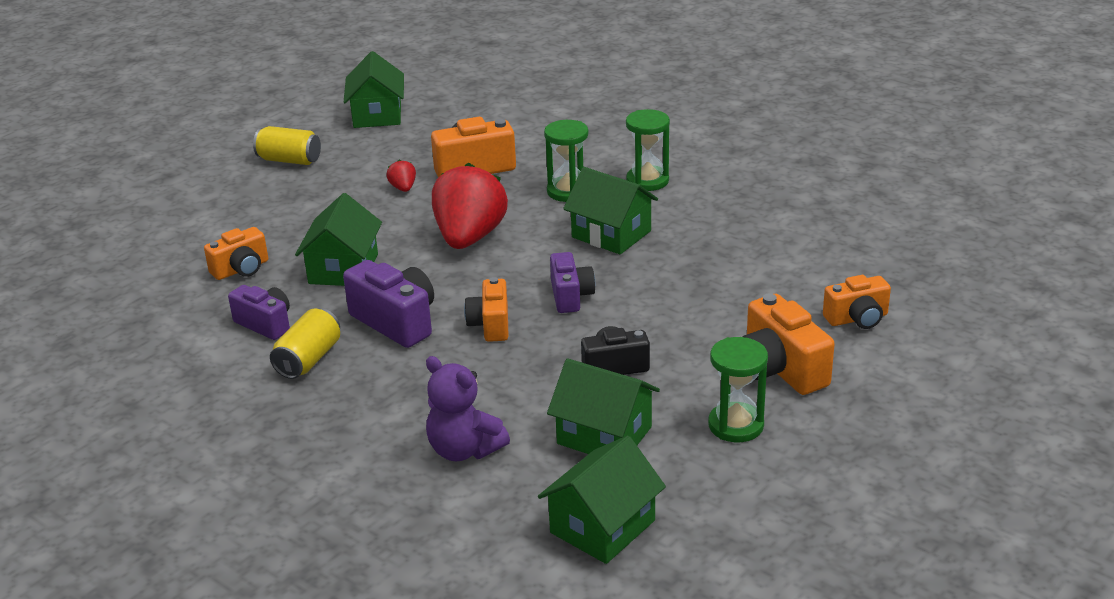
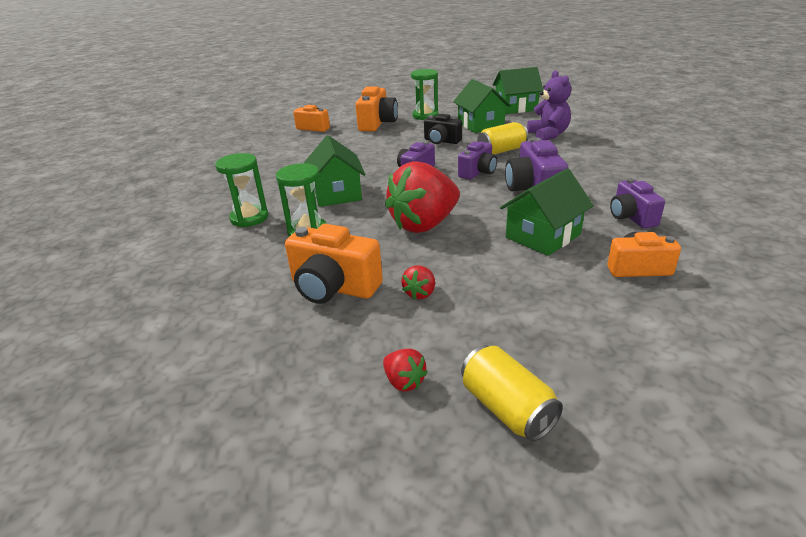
camera: 140 degrees left, 0 degrees up
yellow can [270,308,340,379] -> yellow can moved to [477,122,528,155]
green house [344,51,404,128] -> none
orange camera [464,277,509,342] -> purple camera [458,141,497,180]
none -> red strawberry [383,349,428,391]

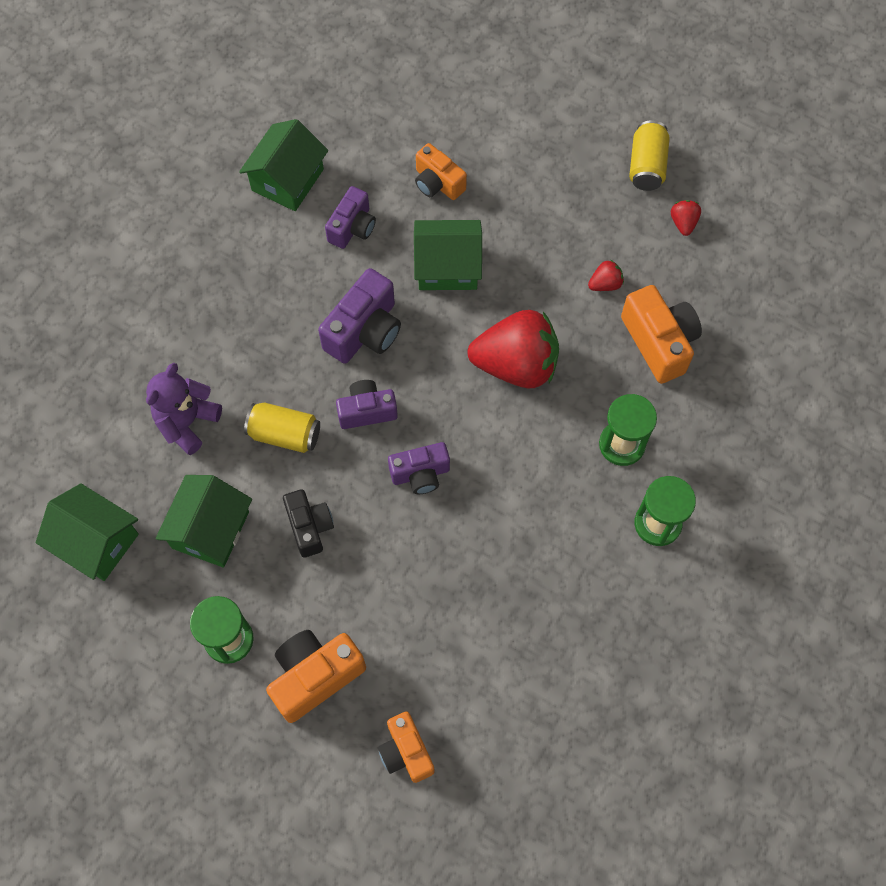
camera: 140 degrees left, 35 degrees up
green house [304,135,366,207] -> green house moved to [239,119,328,211]

